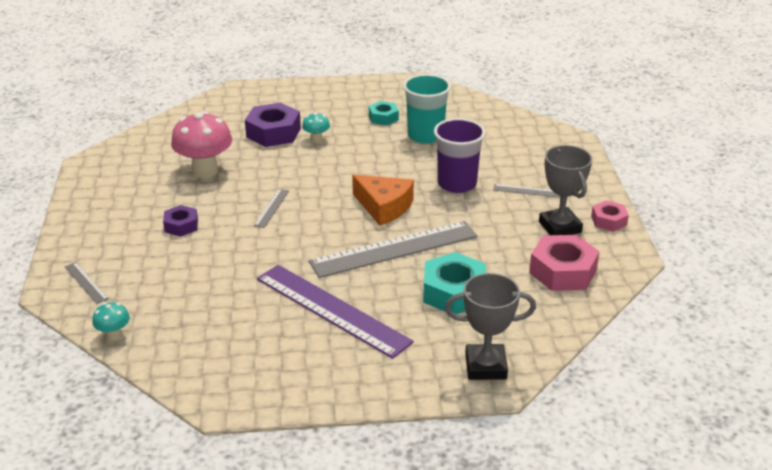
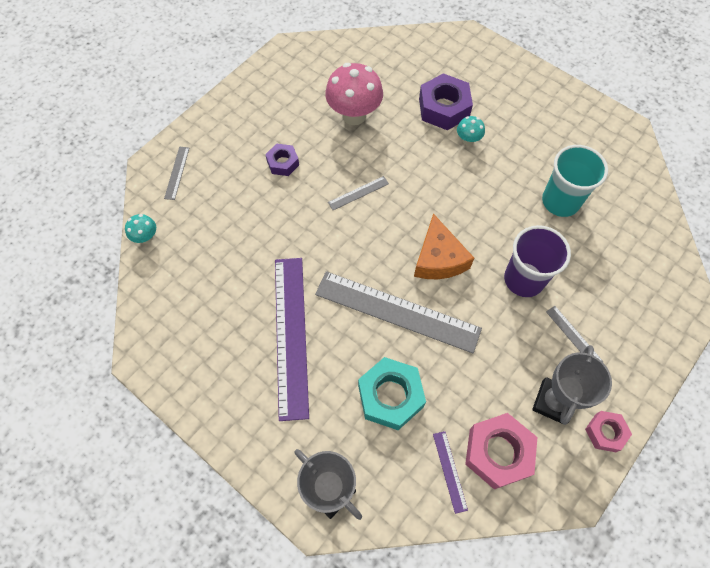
camera: 45 degrees right, 30 degrees up
turquoise nut [369,101,399,125] -> none
none -> purple ruler [433,431,468,514]

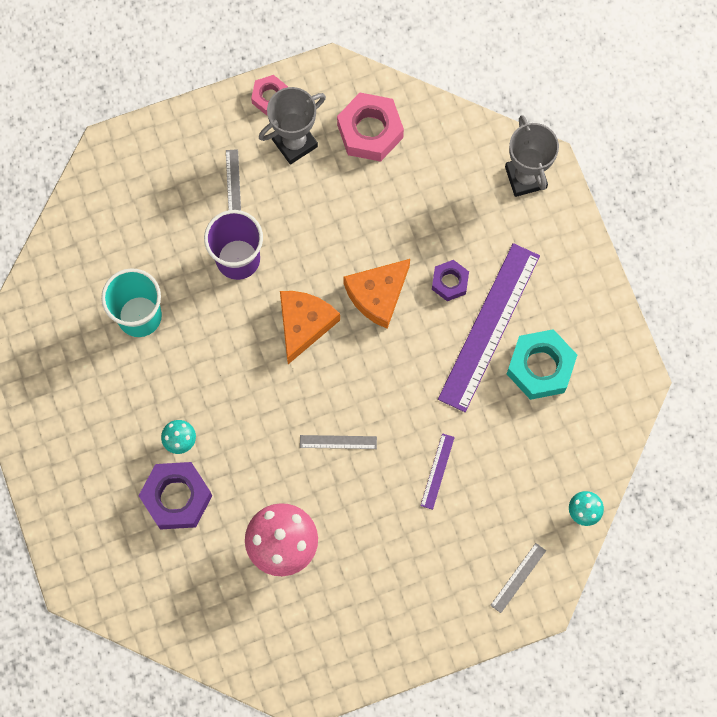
camera: 150 degrees left, 10 degrees up
purple nut [265,144,299,176] -> purple nut moved to [432,260,469,301]
grey ruler [315,271,482,353] -> orange cheese [343,259,410,329]
turquoise nut [358,357,426,430] -> turquoise nut moved to [507,329,577,400]
purple ruler [433,431,468,514] -> purple ruler moved to [421,433,455,510]

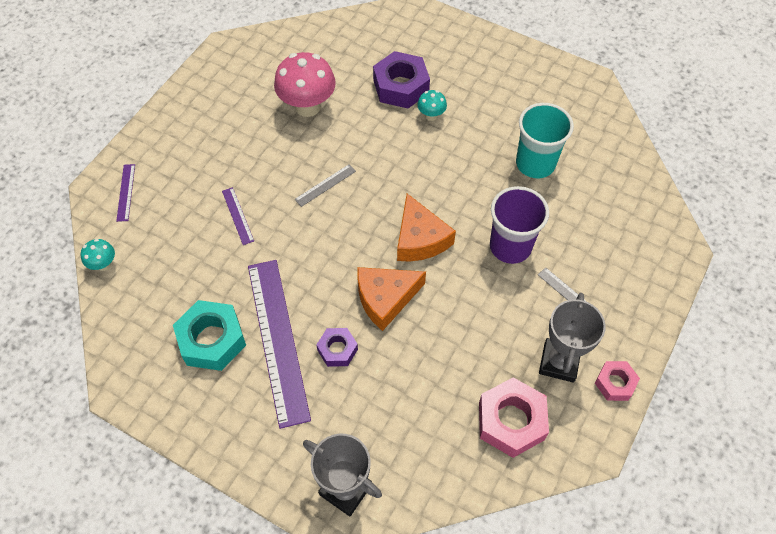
camera: 140 degrees right, 15 degrees down
orange cheese [343,259,410,329] -> orange cheese turned 120 degrees counterclockwise [357,267,426,331]
grey ruler [490,543,546,613] -> purple ruler [116,164,135,222]

